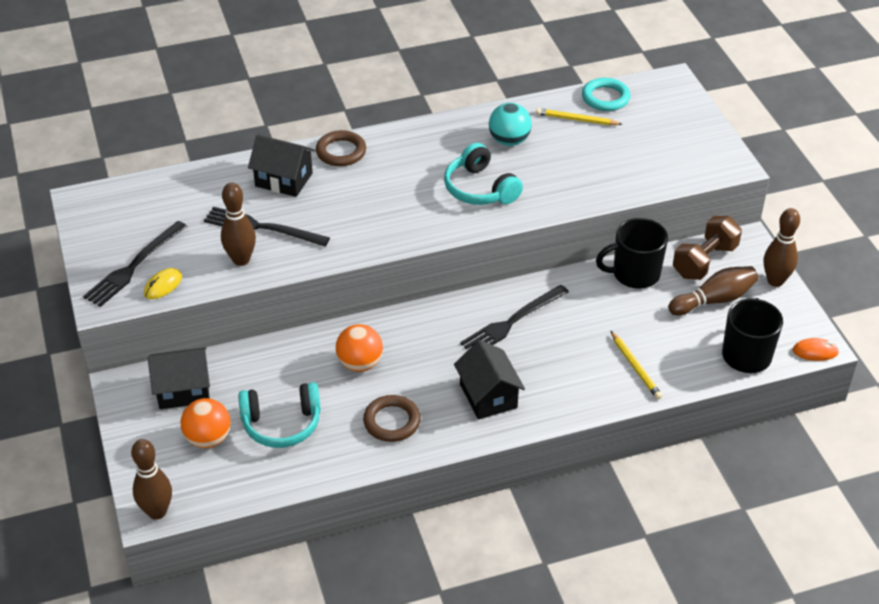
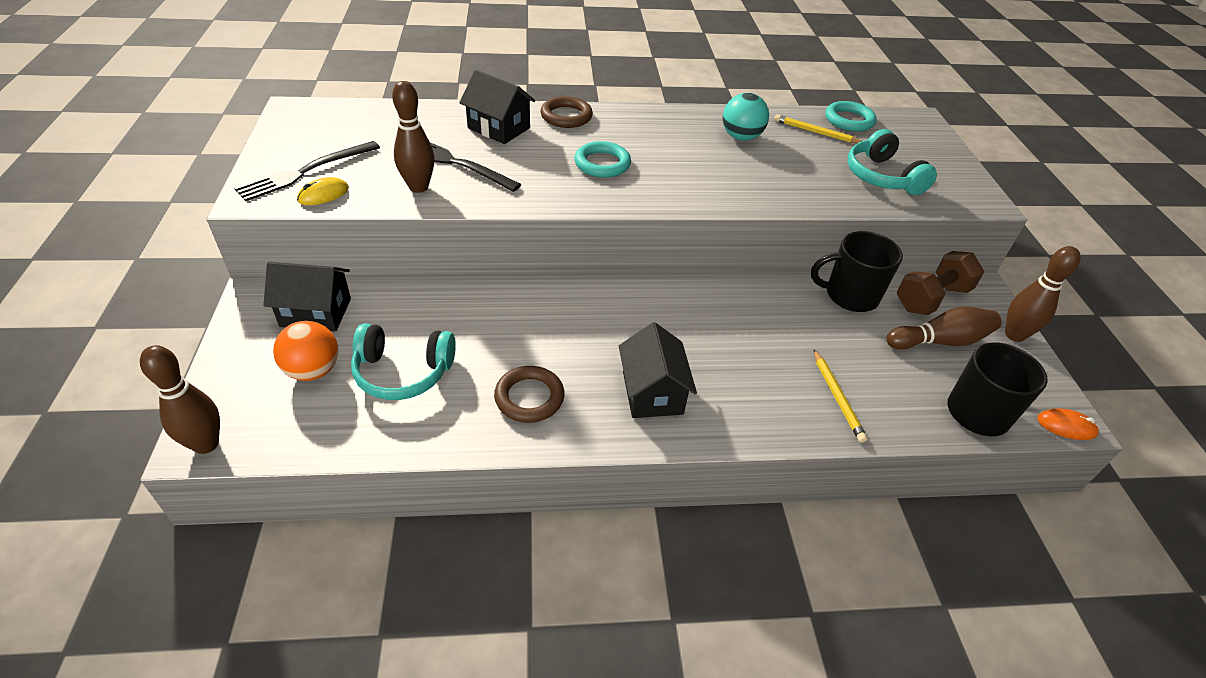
camera: 10 degrees right, 0 degrees up
orange ball [336,324,383,372] -> none
turquoise headphones [444,143,523,205] -> turquoise headphones moved to [847,129,937,195]
black fork [460,285,569,350] -> none
none -> turquoise ring [574,141,631,178]

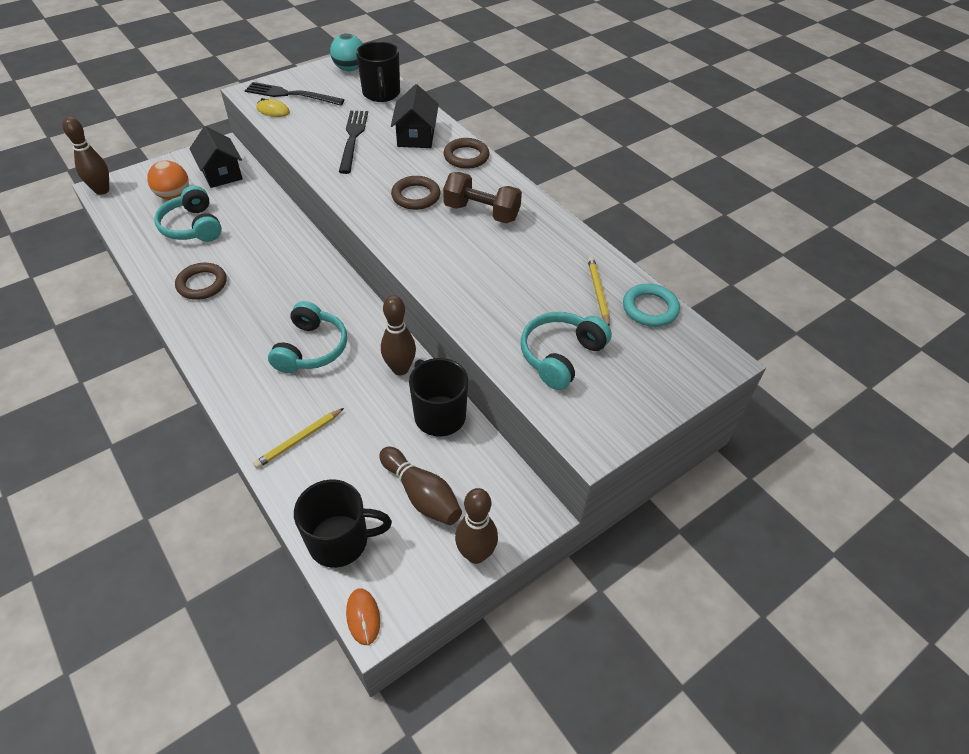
camera: 60 degrees right, 5 degrees up
brown bowling pin [392,81,435,193] -> brown bowling pin moved to [381,295,416,375]
turquoise ring [574,141,631,178] -> brown ring [391,176,440,210]
black house [619,322,697,418] -> none
turquoise ball [723,93,769,141] -> turquoise ball moved to [330,33,363,71]
brown dumbbell [897,251,984,315] -> brown dumbbell moved to [443,172,522,223]
none -> turquoise headphones [268,301,347,373]
none -> black mug [356,41,400,102]

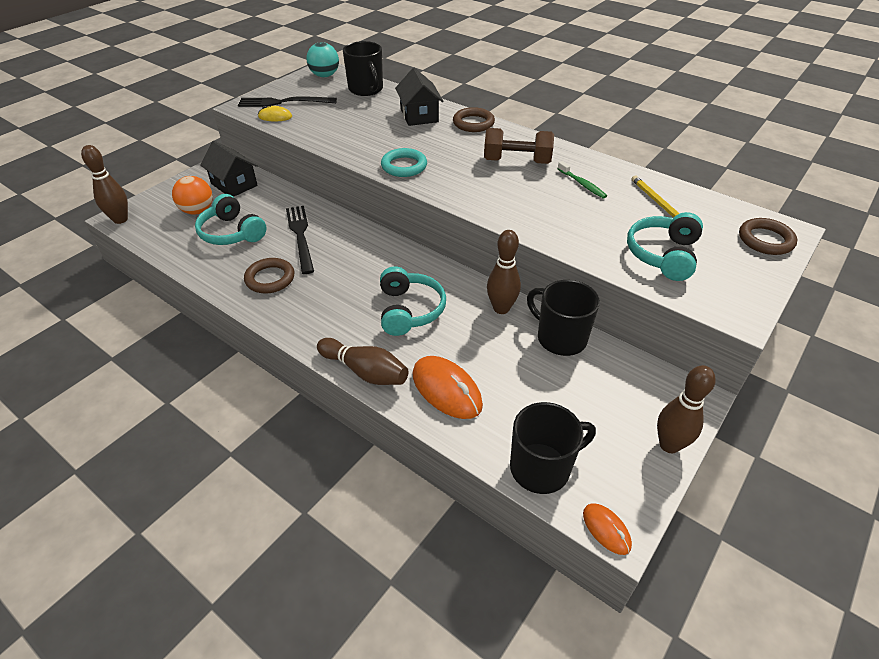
camera: 15 degrees left, 5 degrees down
yellow pencil [253,408,344,469] -> orange mouse [412,356,483,419]
black fork [339,111,368,174] -> black fork moved to [286,206,314,274]
brown bowling pin [379,447,462,525] -> brown bowling pin moved to [317,338,408,385]
brown ring [391,176,440,210] -> brown ring moved to [739,218,797,255]
turquoise ring [623,284,680,327] -> turquoise ring moved to [381,148,427,177]
none -> green toothbrush [557,161,607,199]

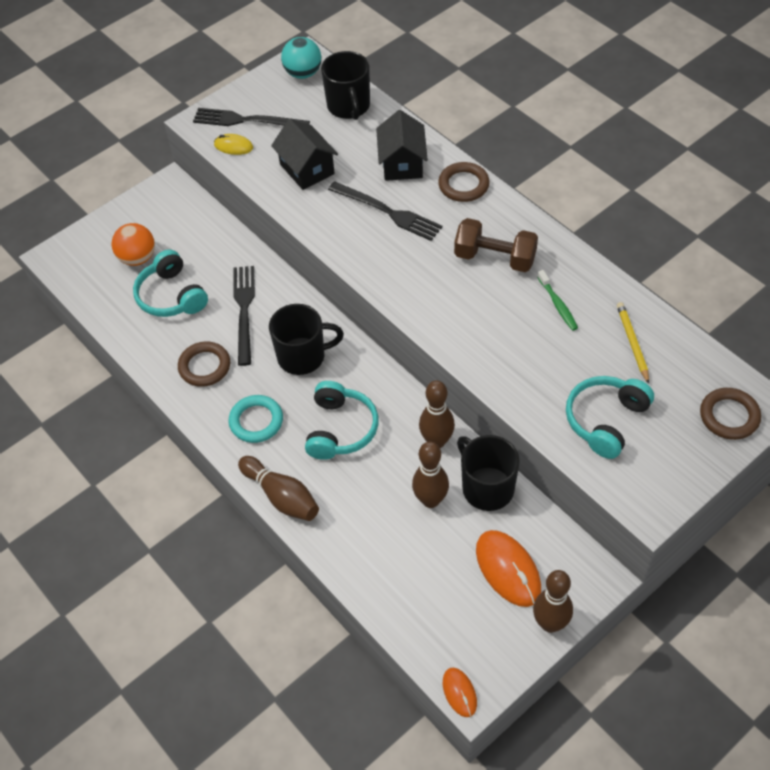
camera: 15 degrees right, 10 degrees up
brown bowling pin [81,145,128,224] -> brown bowling pin moved to [412,442,449,508]
black house [200,141,258,197] -> black house moved to [271,119,338,190]
turquoise ring [381,148,427,177] -> turquoise ring moved to [228,395,283,443]
orange mouse [412,356,483,419] -> orange mouse moved to [476,530,541,607]
black mug [510,402,596,494] -> black mug moved to [269,304,344,375]
none -> black fork [328,181,442,241]

